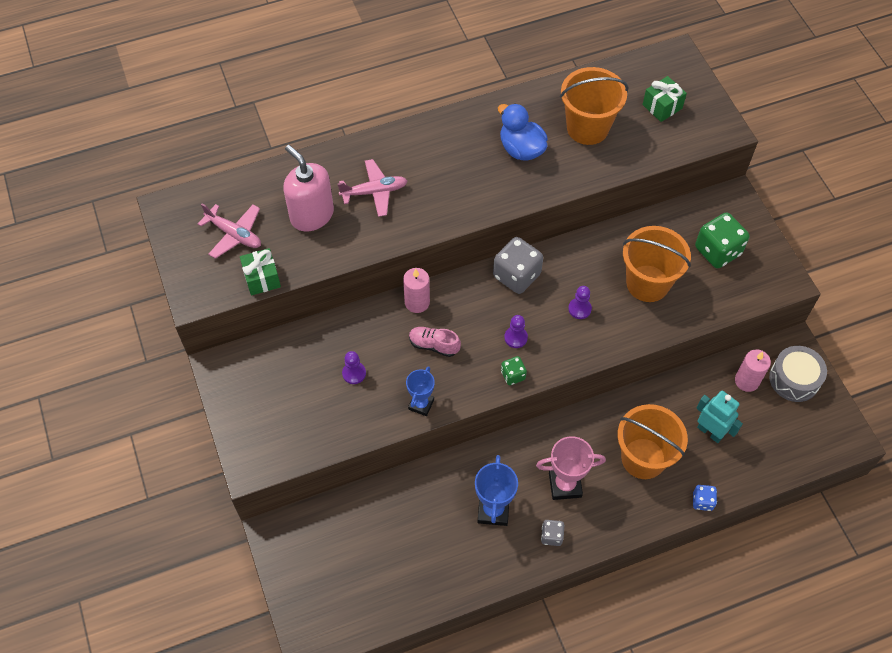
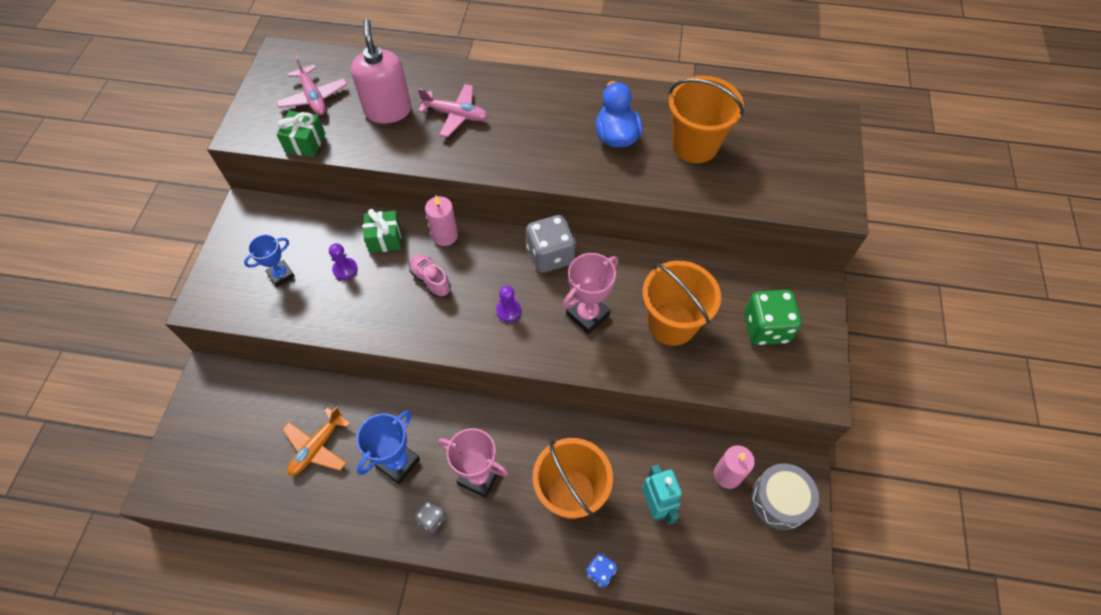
camera: 30 degrees right, 0 degrees up
blue trophy [406,366,435,416] -> blue trophy moved to [244,234,295,287]
green dice [501,356,527,385] -> none
purple pawn [568,286,592,319] -> pink trophy [563,253,618,334]
green gift [642,76,687,122] -> green gift moved to [363,209,401,253]
none -> orange plane [282,407,351,476]

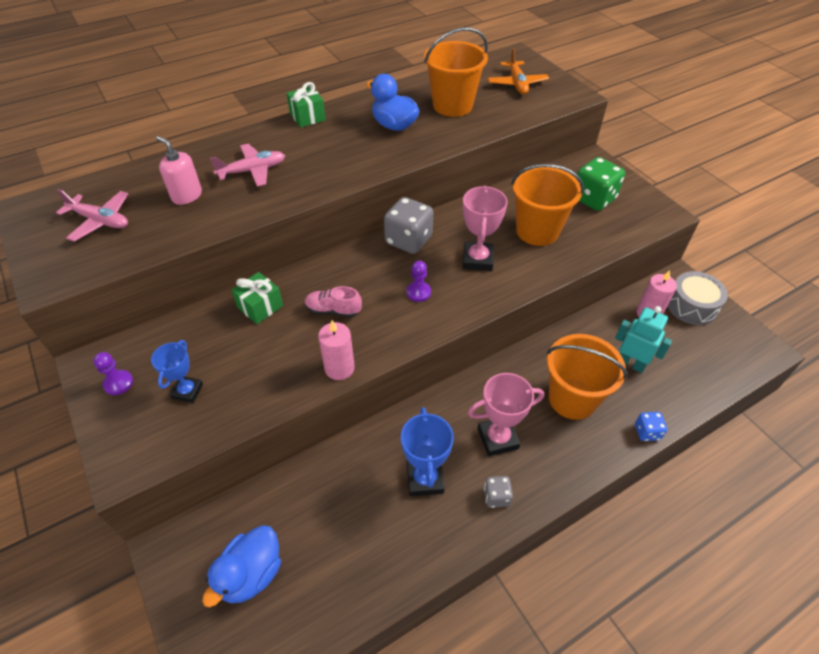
camera: 40 degrees left, 10 degrees down
green gift [277,111,325,157] -> green gift moved to [286,82,326,128]
orange plane [282,407,351,476] -> orange plane moved to [488,48,549,94]
purple pawn [329,243,358,280] -> purple pawn moved to [93,352,133,395]
pink soap dispenser [351,19,411,124] -> pink soap dispenser [156,136,202,205], size x0.65
pink candle [425,195,458,246] -> pink candle moved to [318,320,355,380]
none -> blue duck [202,525,281,607]

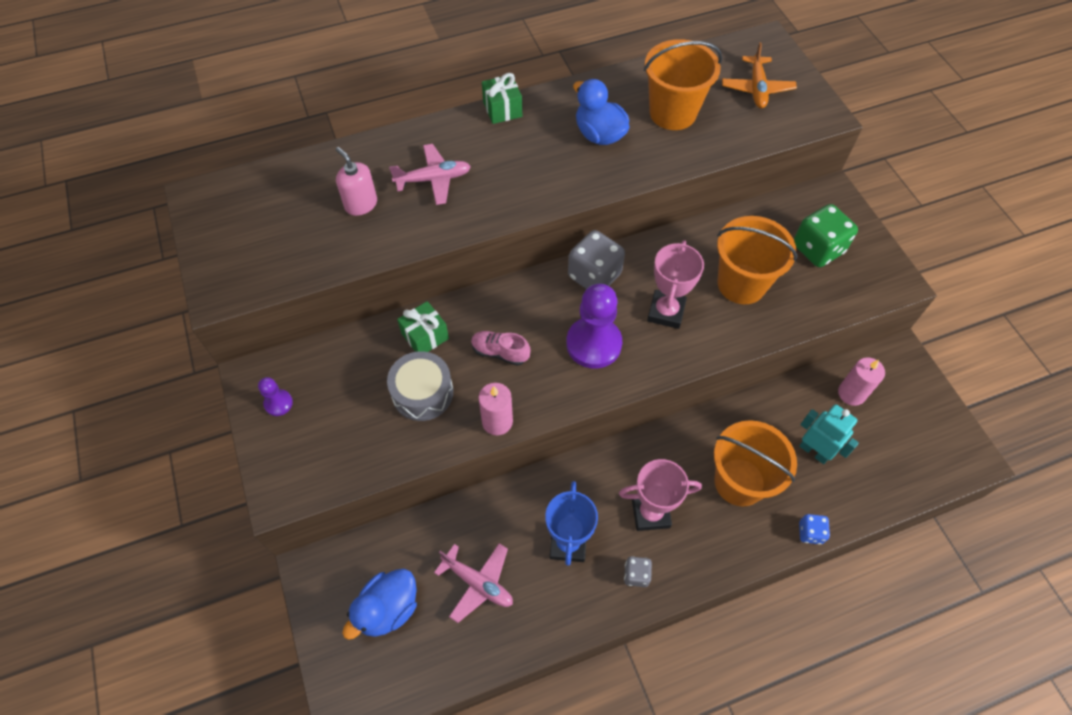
camera: 10 degrees right, 10 degrees up
pink plane [56,189,128,242] -> pink plane moved to [434,543,513,623]
blue trophy [151,340,203,403] -> none
purple pawn [407,261,431,302] -> purple pawn [566,284,622,369], size x2.08
grey drum [668,271,728,325] -> grey drum moved to [387,351,453,421]

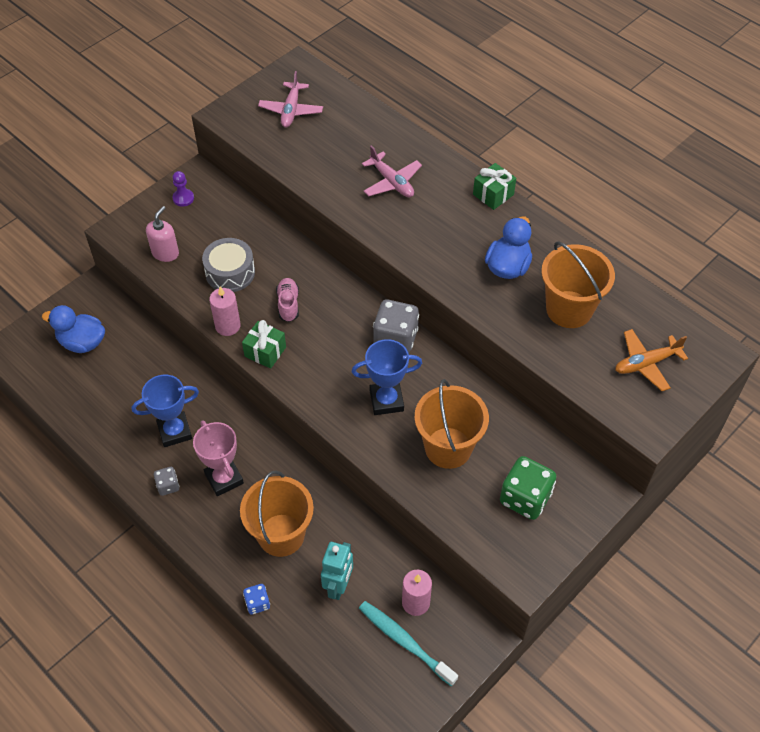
camera: 65 degrees right, 5 degrees down
pink soap dispenser [336,147,377,216] -> pink soap dispenser moved to [146,206,179,262]
green gift [397,301,449,352] -> green gift moved to [242,320,286,369]
pink plane [434,543,513,623] -> pink plane moved to [258,71,323,127]
purple pawn [566,284,622,369] -> none
pink trophy [647,240,704,329] -> blue trophy [351,339,422,415]
none -> turquoise toothbrush [359,601,458,686]

